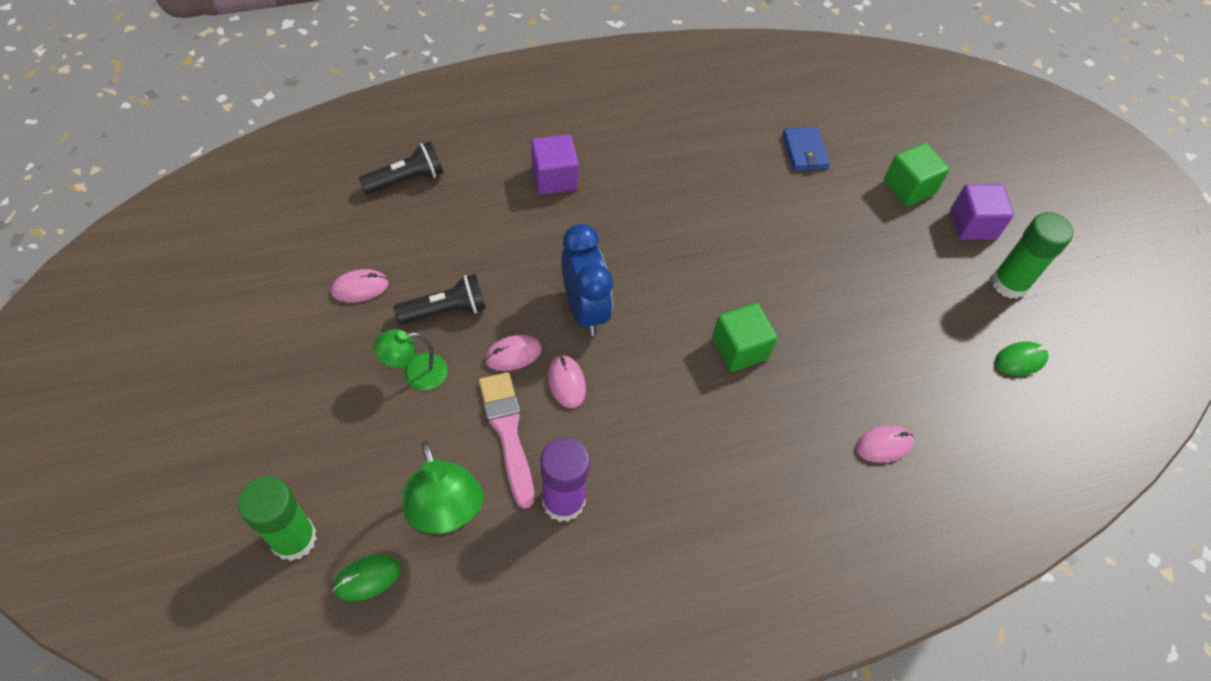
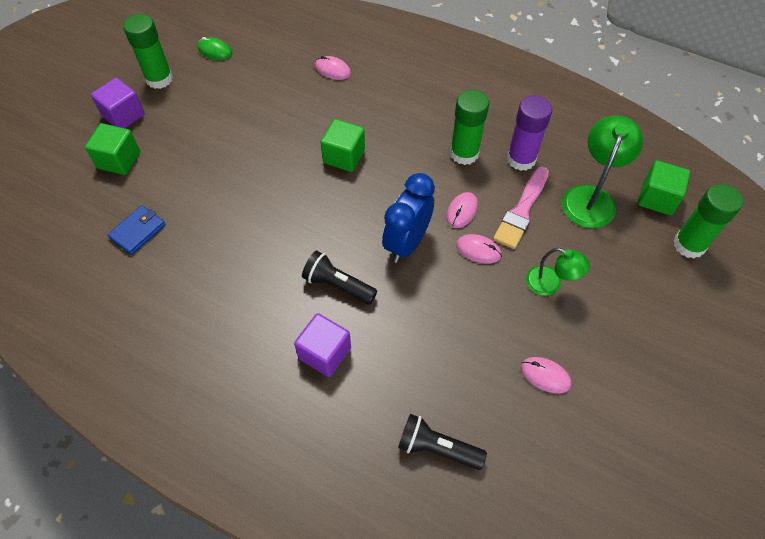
camera: 130 degrees left, 0 degrees up
green mouse [333,554,401,601] -> green cube [638,160,690,215]
black flashlight [394,274,486,324] -> black flashlight moved to [302,251,377,305]
none -> green glue stick [450,90,489,165]

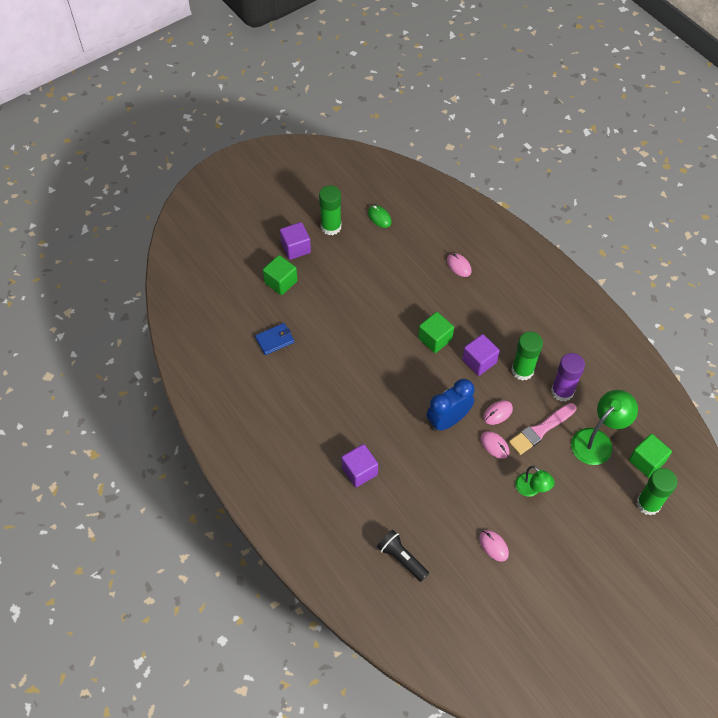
camera: 25 degrees right, 0 degrees up
black flashlight [302,251,377,305] -> none
none -> purple cube [462,334,500,376]

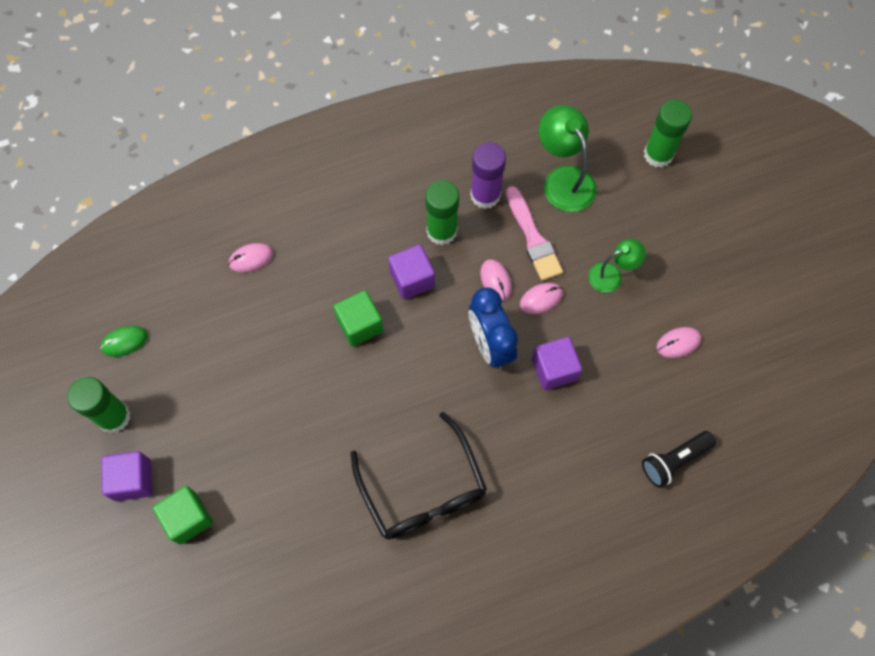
camera: 75 degrees left, 10 degrees up
blue wallet [255,323,294,355] -> none
purple cube [341,444,378,487] -> purple cube moved to [532,337,582,390]
green cube [629,434,672,478] -> none
none -> black glasses [351,412,487,540]

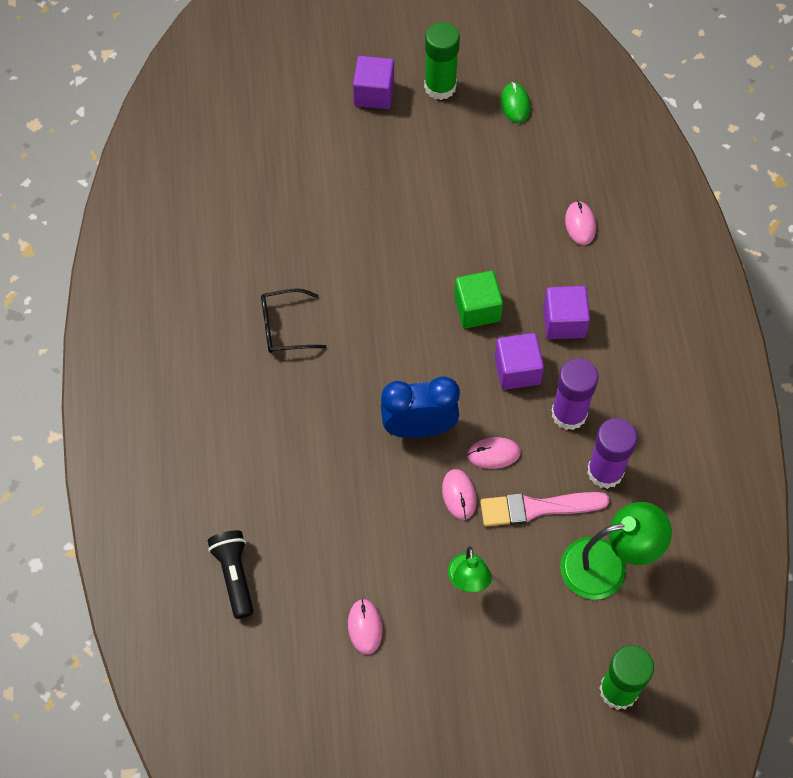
camera: 105 degrees right, 5 degrees down
green cube [152,486,213,545] -> none
black glasses [351,412,487,540] -> black glasses [261,288,327,353], size x0.57
green glue stick [425,180,459,245] -> purple glue stick [552,358,599,430]
purple cube [532,337,582,390] -> purple cube moved to [543,286,590,339]

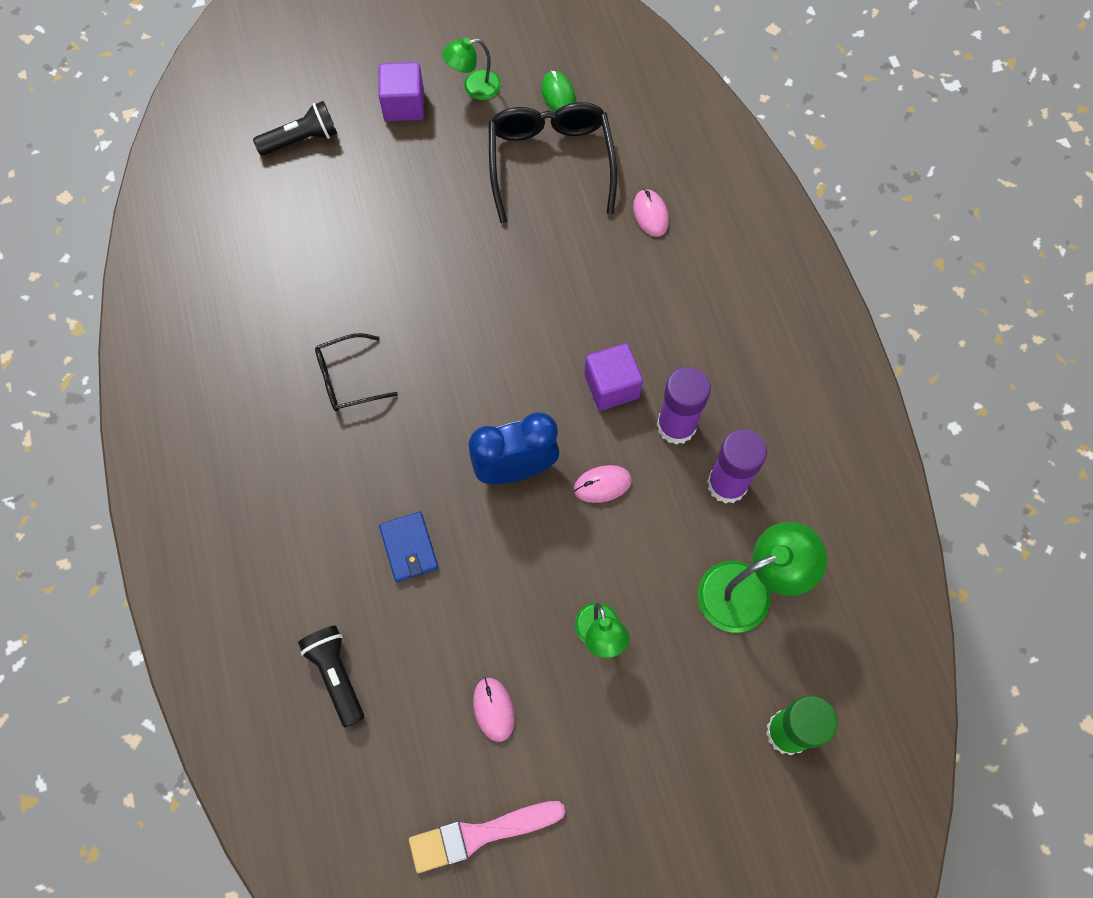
camera: 10 degrees left, 5 degrees up
green glue stick [424,22,460,100] -> green lamp [442,38,501,100]
pink mouse [442,469,476,520] -> none
green cube [454,271,503,328] -> none
pink brush [480,492,610,527] -> pink brush moved to [409,801,566,873]
purple cube [543,286,590,339] -> none
none -> black flashlight [253,101,337,156]
none -> blue wallet [379,512,438,582]
none -> black glasses [488,102,617,223]

